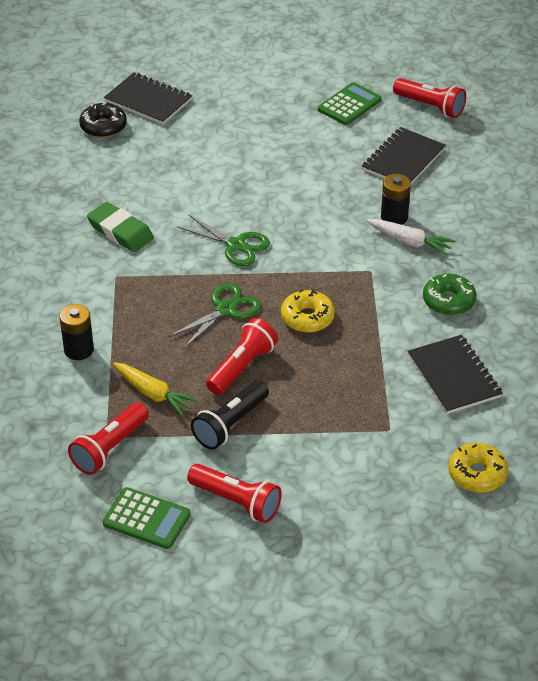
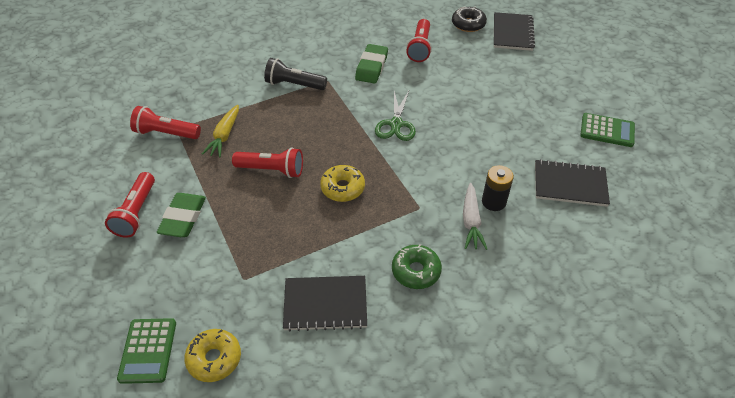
camera: 65 degrees right, 5 degrees up
black battery [59,304,94,360] -> none
green calculator [103,487,190,549] -> green calculator moved to [117,318,176,384]
green scissors [168,283,261,349] -> none
black flashlight [191,380,269,450] -> black flashlight moved to [264,58,327,90]
red flashlight [393,78,466,118] -> red flashlight moved to [406,19,432,62]
black notebook [408,335,503,414] -> black notebook turned 45 degrees clockwise [283,276,367,331]
none -> green eraser [157,193,206,237]

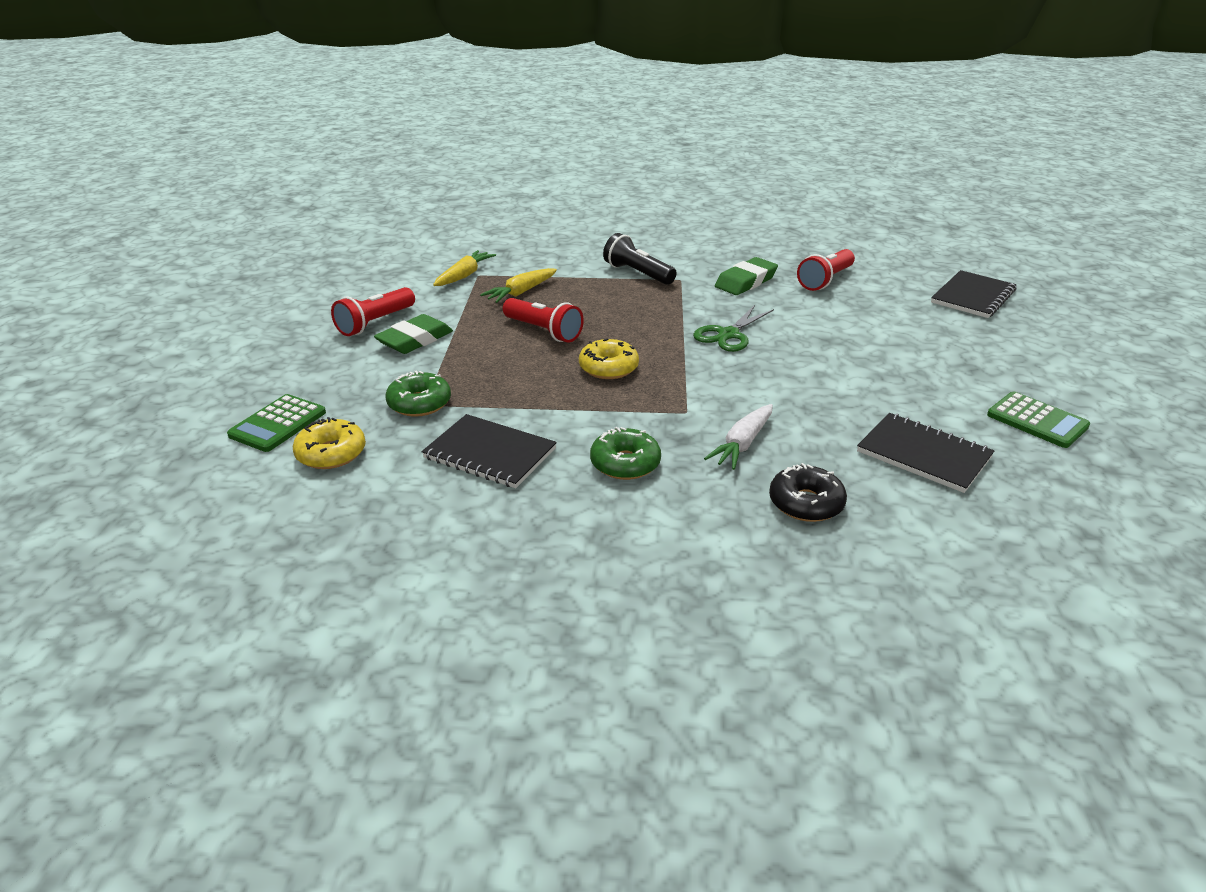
camera: 30 degrees right, 15 degrees down
red flashlight [130,106,201,139] -> yellow carrot [433,250,496,286]
black donut [452,6,487,32] -> black donut moved to [769,463,847,522]
black battery [482,165,514,211] -> none
none -> green donut [385,371,451,417]

